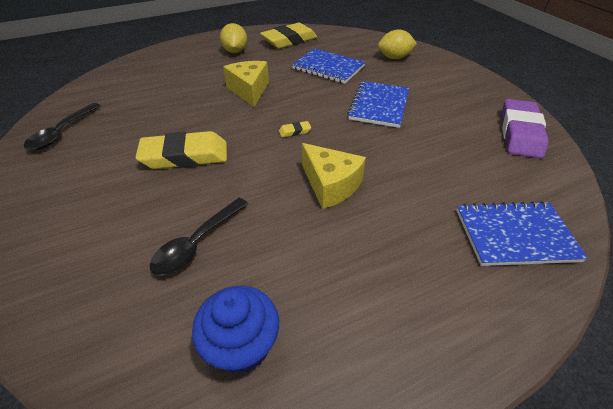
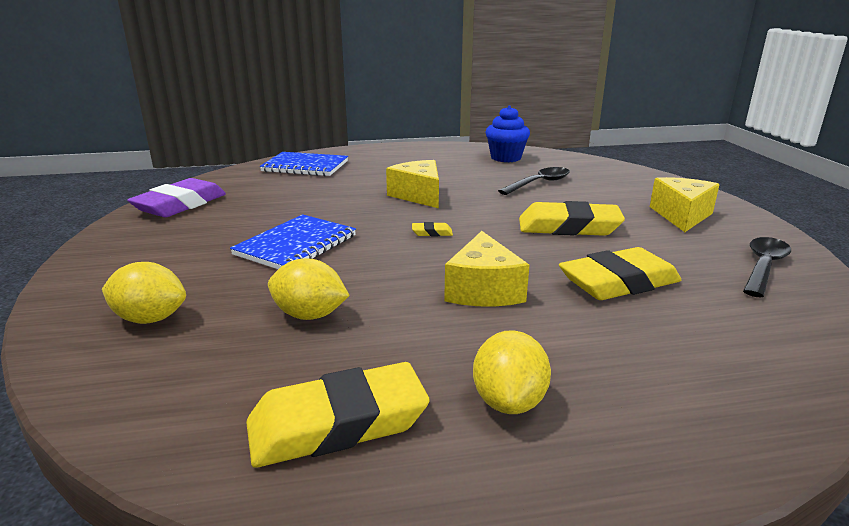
camera: 165 degrees left, 20 degrees down
blue notebook [292,48,365,84] -> yellow lemon [268,258,350,320]
none -> yellow eraser [559,247,681,300]
none -> yellow cheese [650,177,720,232]

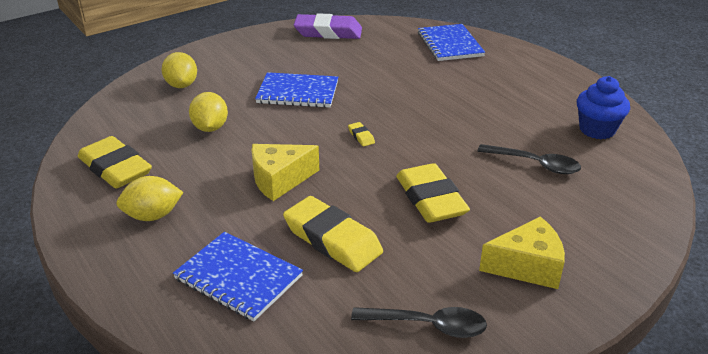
camera: 65 degrees right, 10 degrees up
yellow cheese [386,160,439,208] -> none
none -> blue notebook [173,232,303,321]

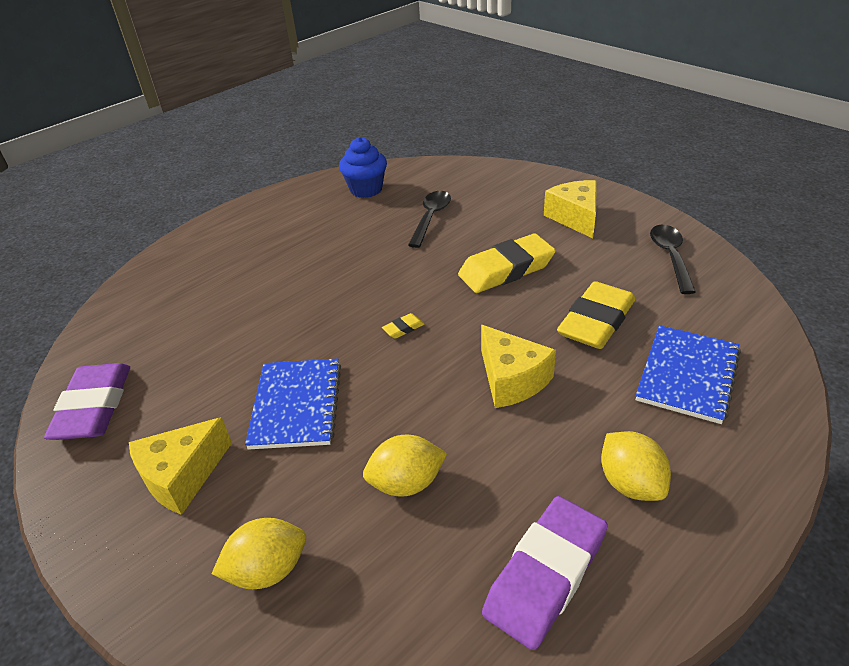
camera: 95 degrees left, 5 degrees up
yellow eraser [78,136,152,188] -> purple eraser [482,496,608,650]
blue notebook [418,24,485,61] -> none
none -> yellow cheese [129,417,232,515]

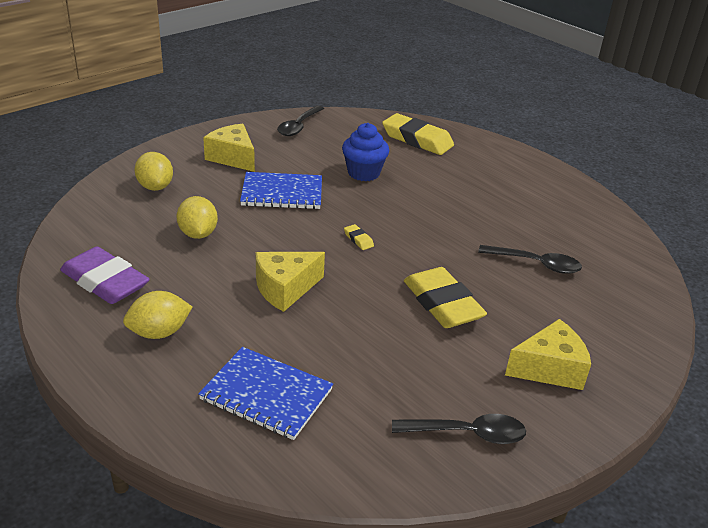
camera: 85 degrees right, 5 degrees down
purple eraser [44,363,130,440] -> black spoon [277,105,324,136]
blue cupcake [339,137,387,198] -> blue cupcake moved to [342,123,389,181]
yellow eraser [557,281,635,349] -> yellow eraser moved to [382,113,454,155]

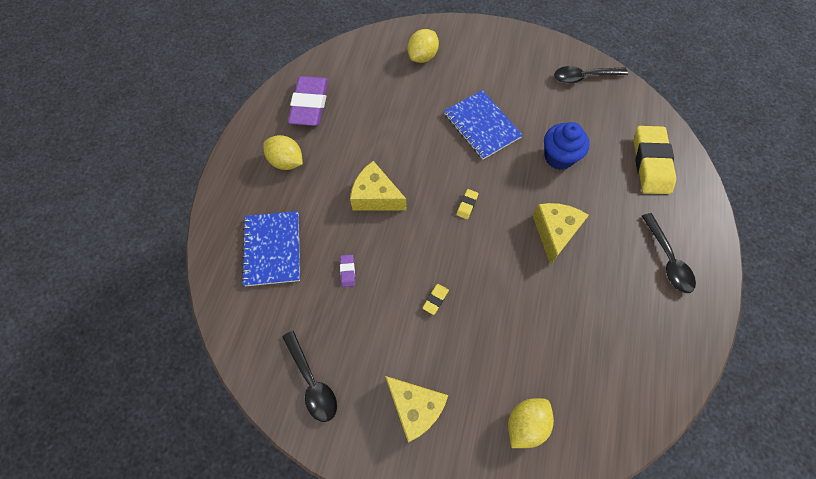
camera: 60 degrees right, 30 degrees up
yellow lemon [176,196,218,239] -> yellow lemon moved to [508,398,554,448]
yellow cheese [203,124,255,172] -> yellow cheese moved to [533,203,589,265]
yellow eraser [404,267,487,328] -> yellow eraser [422,284,449,315], size x0.40
black spoon [478,245,582,274] -> black spoon moved to [642,213,696,293]
none -> purple eraser [340,255,355,287]

